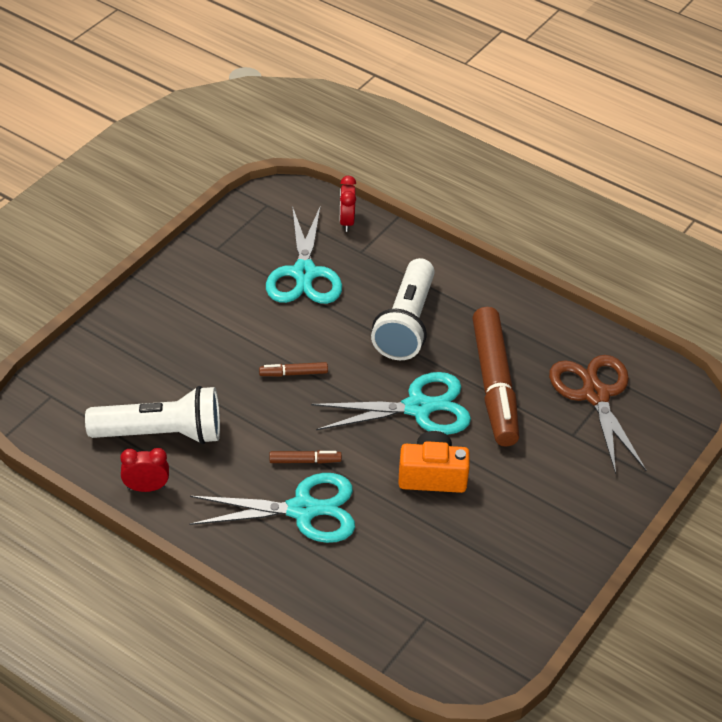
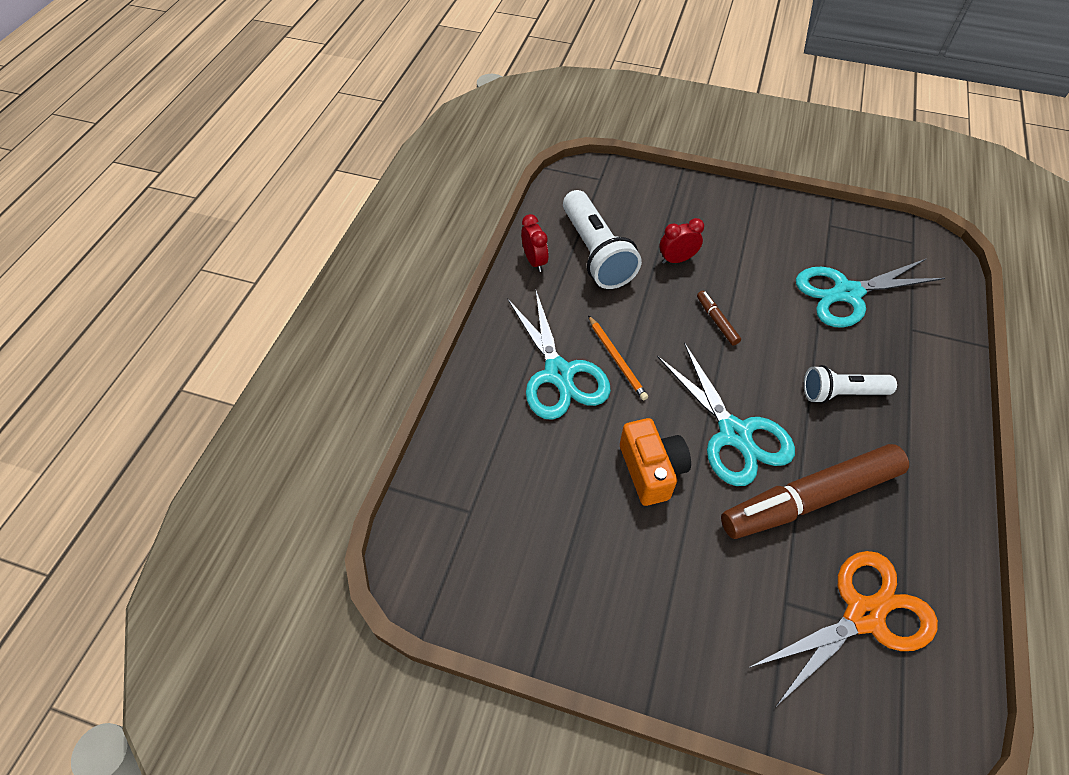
camera: 75 degrees right, 10 degrees up
brown marker [270,450,342,464] -> orange pencil [588,315,648,400]
red clock [340,176,356,232] -> red clock moved to [659,218,704,264]
white flashlight [371,258,435,360] -> white flashlight [804,365,897,404], size x0.63
brown scissors [549,355,646,474] -> orange scissors [748,551,938,706]

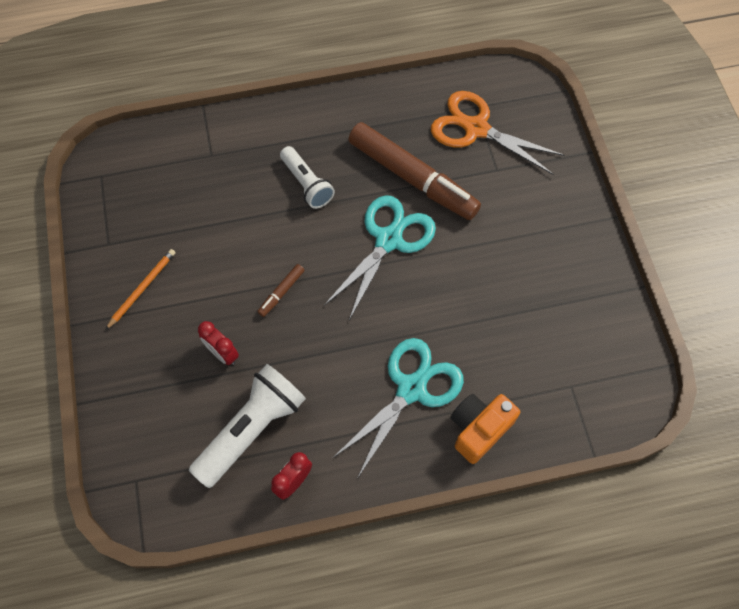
camera: 120 degrees left, 10 degrees up
orange pencil [588,315,648,400] -> orange pencil moved to [105,249,176,330]
orange camera [620,418,691,506] -> orange camera moved to [451,394,520,464]
turquoise scissors [796,258,945,327] -> none

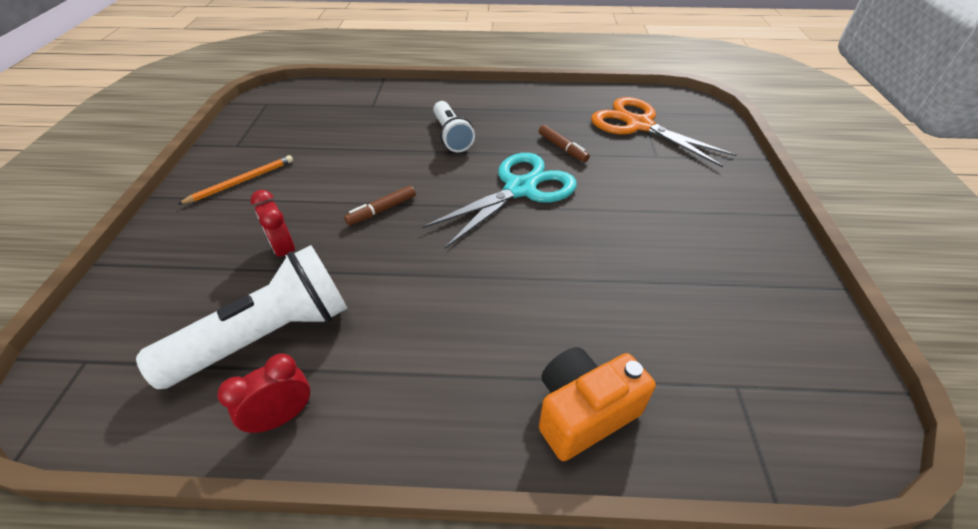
camera: 15 degrees right, 20 degrees down
turquoise scissors [333,338,464,479] -> none
brown marker [348,122,481,220] -> brown marker [539,125,590,162], size x0.40

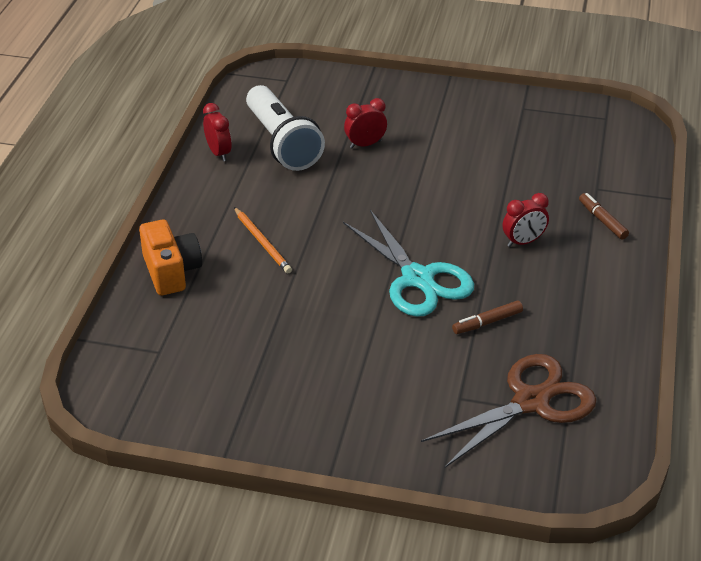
camera: 100 degrees right, 5 degrees down
orange pencil [177,155,293,205] -> orange pencil moved to [234,207,292,273]
brown marker [344,186,416,225] -> brown marker moved to [579,193,629,240]
white flashlight [433,101,475,152] -> red clock [503,193,549,247]
orange scissors [591,97,736,167] -> brown scissors [421,354,596,468]

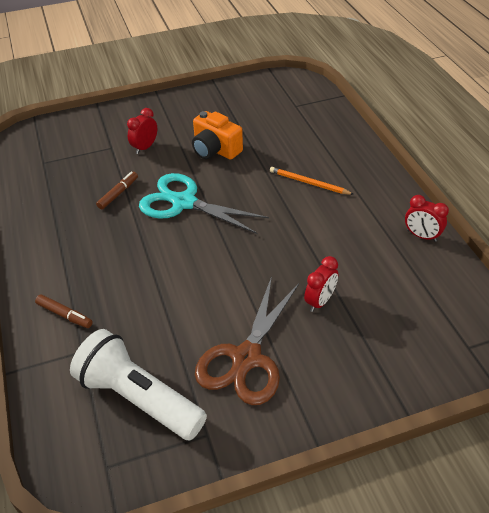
camera: 150 degrees right, 5 degrees up
orange camera [139,219,202,295] -> orange camera moved to [192,111,243,160]
white flashlight [246,85,325,171] -> white flashlight moved to [70,329,207,441]
brown scissors [421,354,596,468] -> brown scissors moved to [195,276,299,405]
red clock [503,193,549,247] -> red clock moved to [127,108,157,154]

